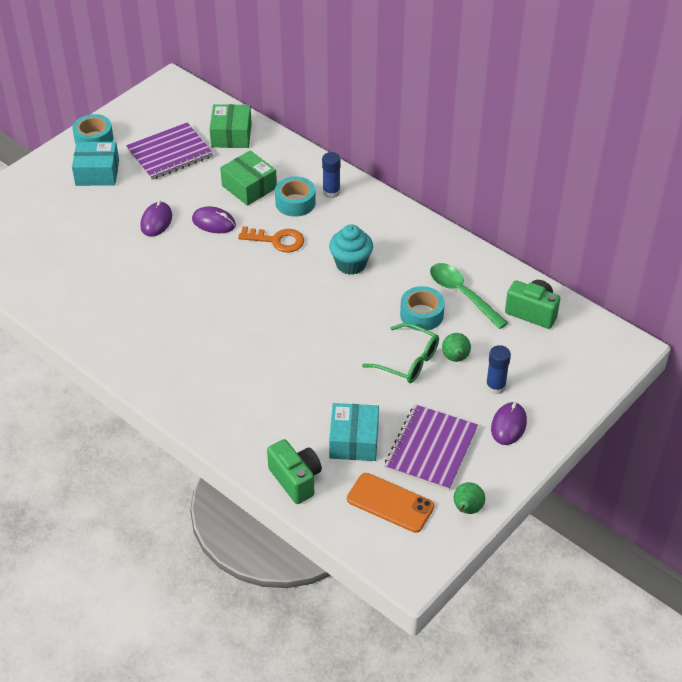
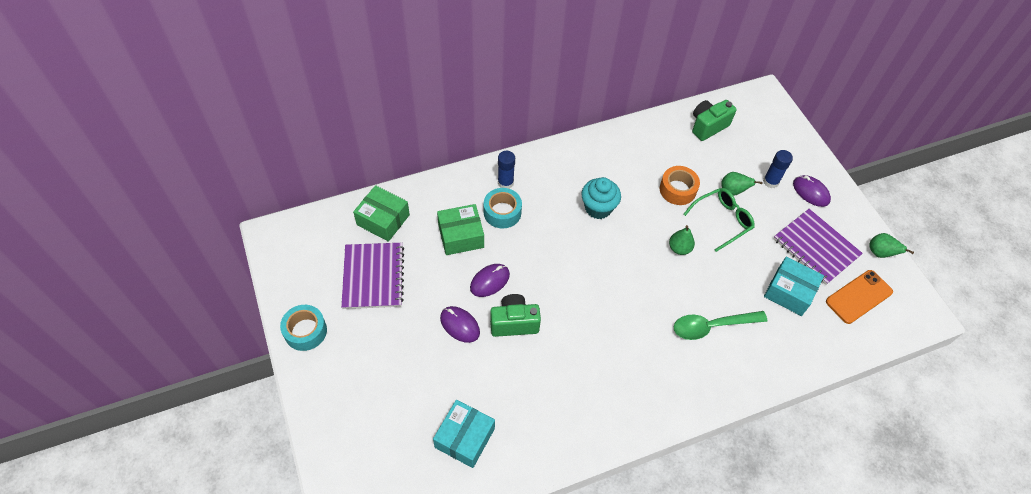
camera: 65 degrees left, 10 degrees up
turquoise box [72,142,119,186] -> turquoise box moved to [433,400,495,468]
orange key [238,226,304,253] -> none
green camera [267,439,322,504] -> green camera moved to [490,294,541,337]
turquoise tape [400,286,445,331] -> orange tape [660,166,700,205]
green spoon [430,263,508,329] -> green spoon moved to [674,311,768,340]
none -> green pear [669,225,695,255]

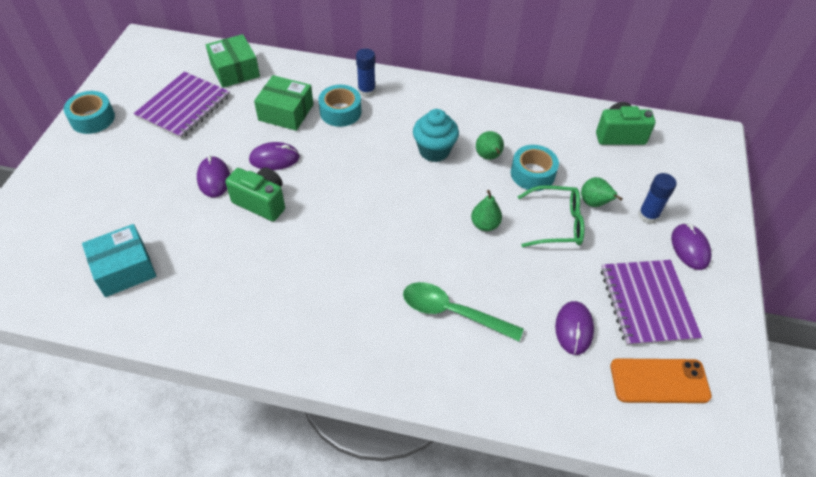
camera: 35 degrees right, 5 degrees down
orange tape [660,166,700,205] -> turquoise tape [511,145,559,191]
turquoise box [764,257,824,316] -> purple mouse [555,301,594,355]
green pear [869,233,914,258] -> green pear moved to [476,131,504,160]

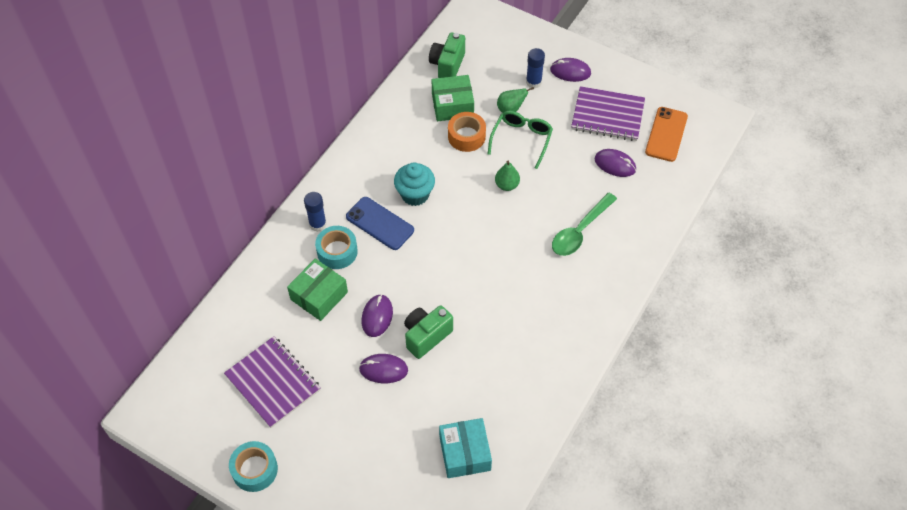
camera: 70 degrees left, 5 degrees up
green box [206,34,260,88] -> green box moved to [432,75,474,121]
green pear [476,131,504,160] -> none
turquoise tape [511,145,559,191] -> orange tape [448,112,486,152]
none -> blue phone [346,197,414,250]

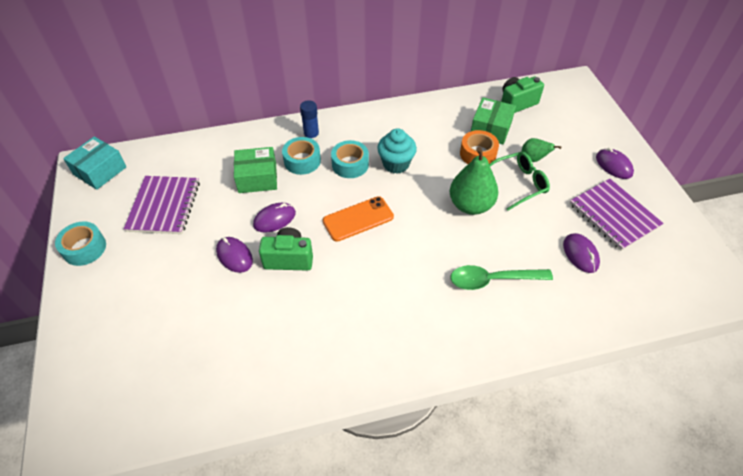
camera: 45 degrees right, 5 degrees down
blue phone [346,197,414,250] -> turquoise tape [331,140,369,178]
green box [432,75,474,121] -> green box turned 75 degrees clockwise [471,98,516,145]
turquoise box [439,418,492,478] -> turquoise box moved to [63,136,126,190]
green pear [495,160,520,191] -> green pear [450,147,498,215], size x1.87
blue glue stick [526,48,545,88] -> none
orange phone [645,107,688,162] -> orange phone moved to [323,196,394,242]

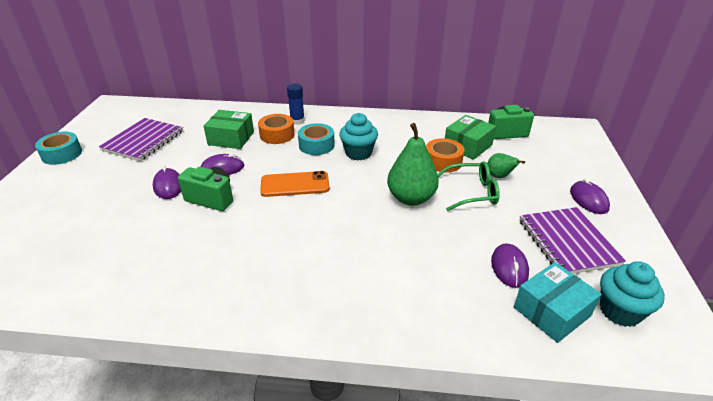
camera: 20 degrees right, 15 degrees down
turquoise box [63,136,126,190] -> turquoise box moved to [514,262,602,343]
turquoise tape [282,137,321,175] -> orange tape [258,114,294,144]
green spoon [450,265,553,290] -> none
none -> turquoise cupcake [600,261,665,327]

